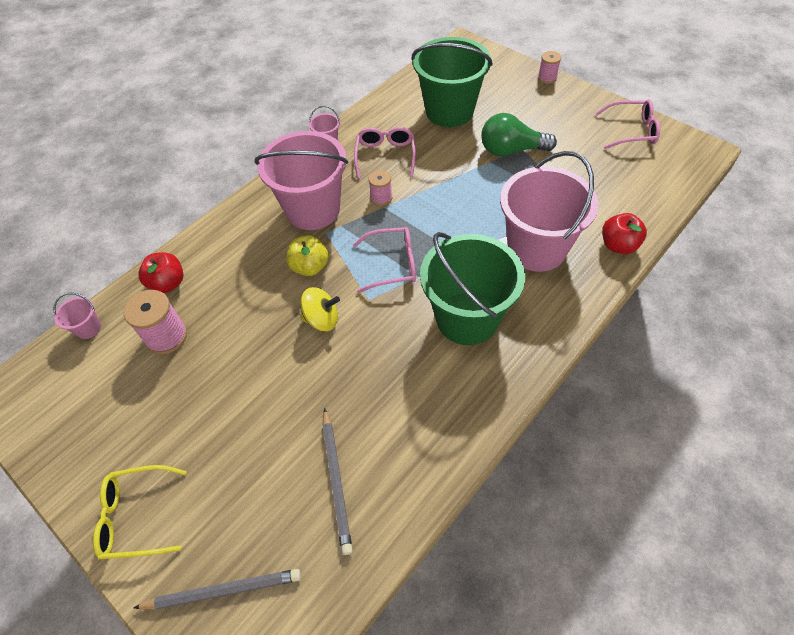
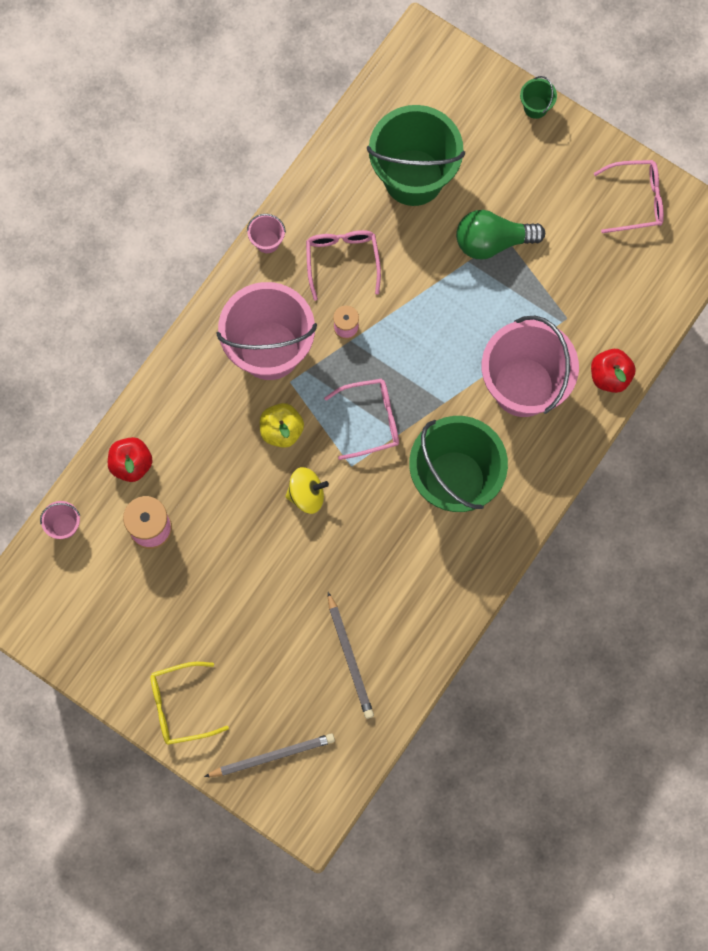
camera: 10 degrees left, 20 degrees up
pink spool [538,51,561,84] -> green bucket [520,76,557,119]

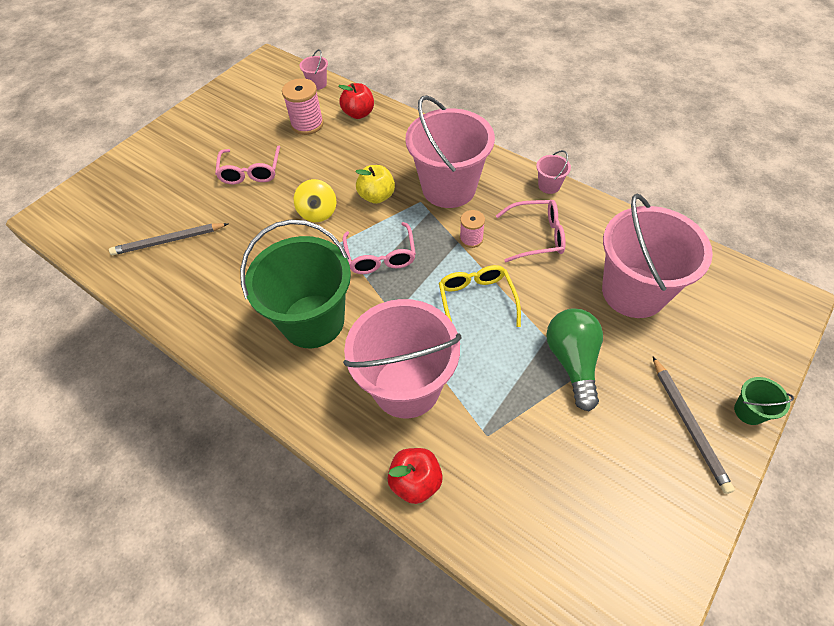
camera: 95 degrees right, 20 degrees down
yellow glasses [150,662,229,745] -> yellow glasses moved to [439,265,521,327]
grey pencil [204,734,335,777] -> grey pencil moved to [653,357,735,494]
green bucket [367,105,465,206] -> pink bucket [602,194,713,318]
pink glasses [594,160,664,233] -> pink glasses moved to [215,146,280,184]

